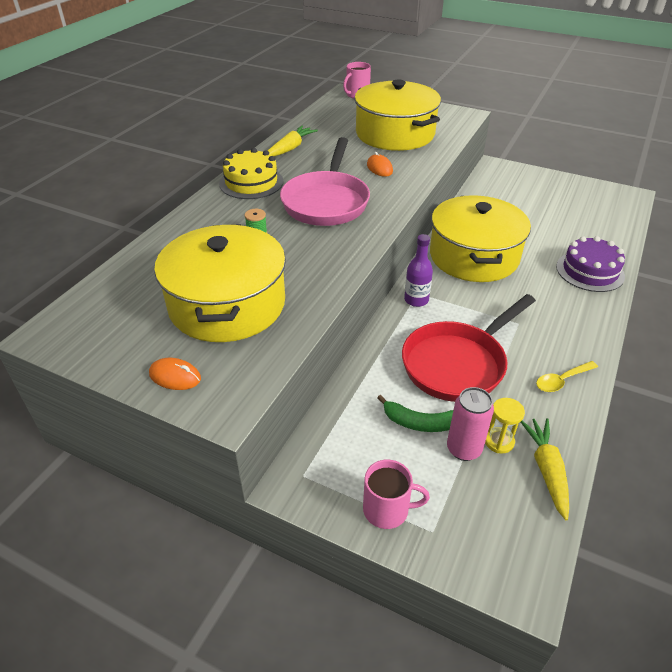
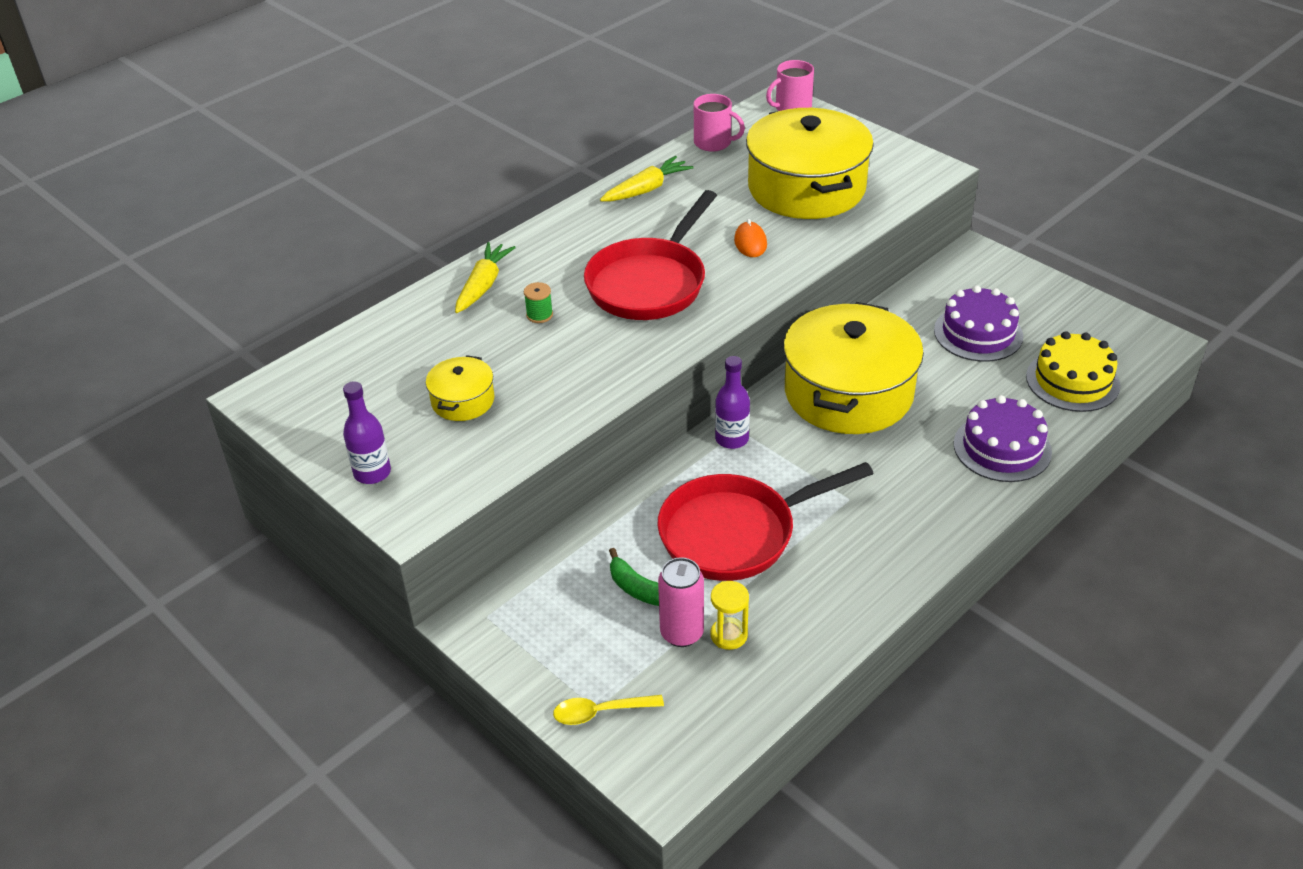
camera: 20 degrees right, 0 degrees up
orange mouse [149,358,201,390] -> purple bottle [343,381,391,484]
yellow pot [154,224,286,342] -> yellow pot [426,355,494,421], size x0.45
yellow cake [219,148,283,199] -> yellow cake moved to [1026,331,1120,412]
pink pan [280,137,370,226] -> red pan [584,190,717,320]
pink mug [363,459,430,529] -> pink mug moved to [694,94,745,152]
yellow carrot [521,418,569,520] -> yellow carrot moved to [455,242,516,313]
yellow spoon [536,361,598,392] -> yellow spoon moved to [553,695,664,725]
none -> purple cake [934,285,1023,362]

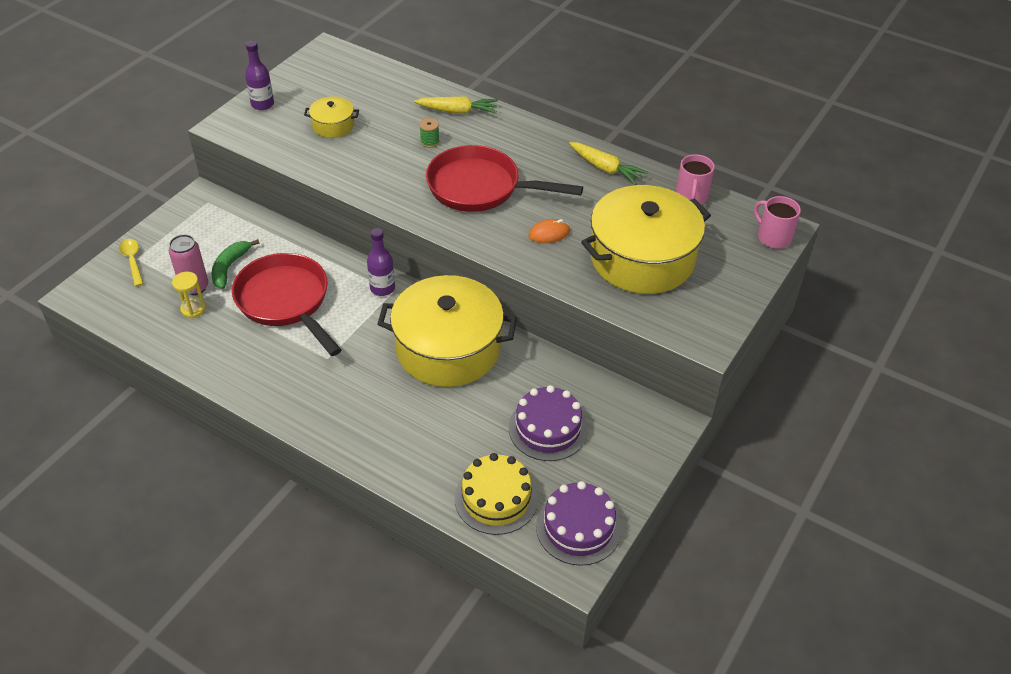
camera: 75 degrees right, 5 degrees up
purple cake [954,395,1052,482] -> purple cake moved to [536,481,621,566]

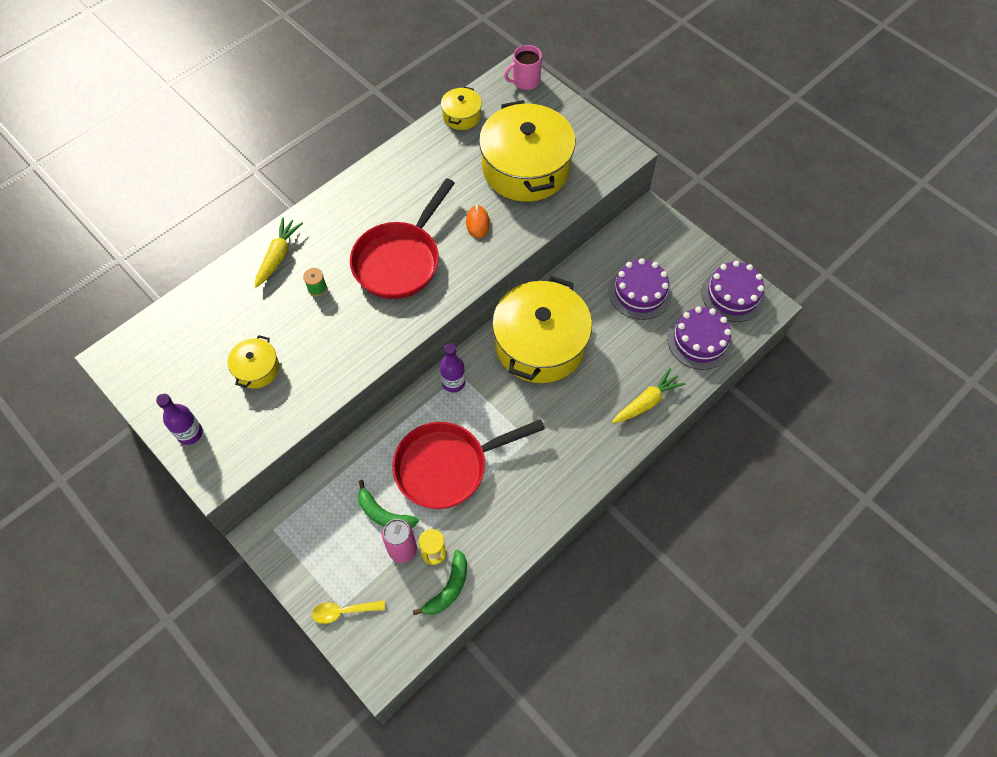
camera: 75 degrees left, 15 degrees up
yellow cake [455,453,538,535] -> purple cake [667,307,733,370]
yellow carrot [569,142,648,185] -> yellow carrot moved to [612,368,686,424]
pink mug [676,154,715,204] -> yellow pot [441,87,482,130]
none -> green banana [413,550,467,615]

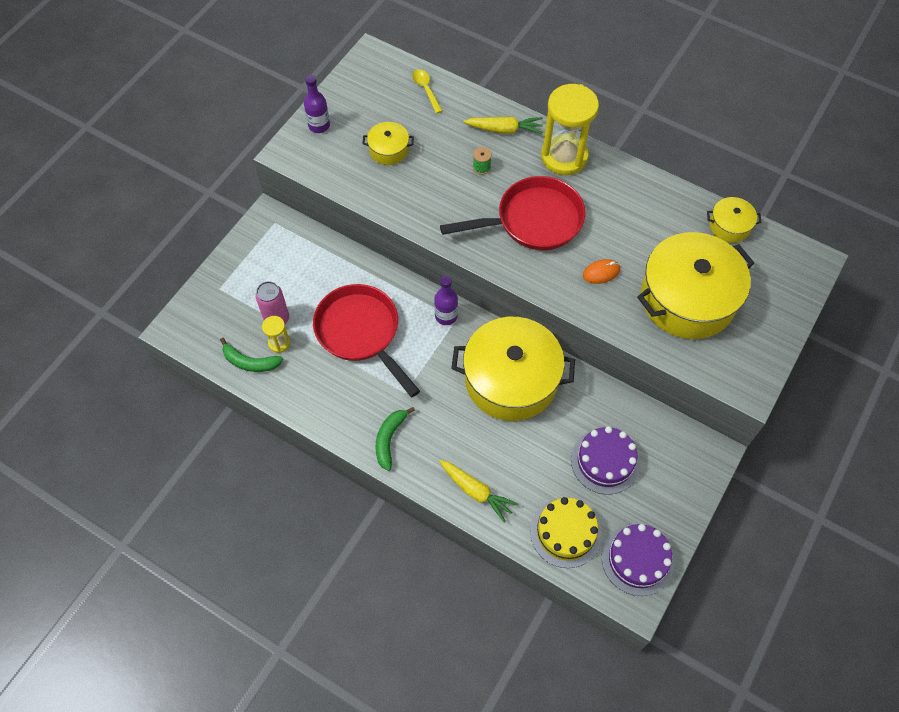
camera: 75 degrees right, 0 degrees up
yellow spoon [312,600,385,624] -> yellow spoon moved to [412,69,443,114]
red pan [350,178,455,299] -> red pan turned 150 degrees clockwise [440,176,585,250]
green banana [358,480,419,528] -> green banana moved to [375,407,415,471]
pink mug [504,45,542,90] -> none
purple cake [667,307,733,370] -> yellow cake [530,497,602,568]
none -> yellow hourglass [541,84,599,175]

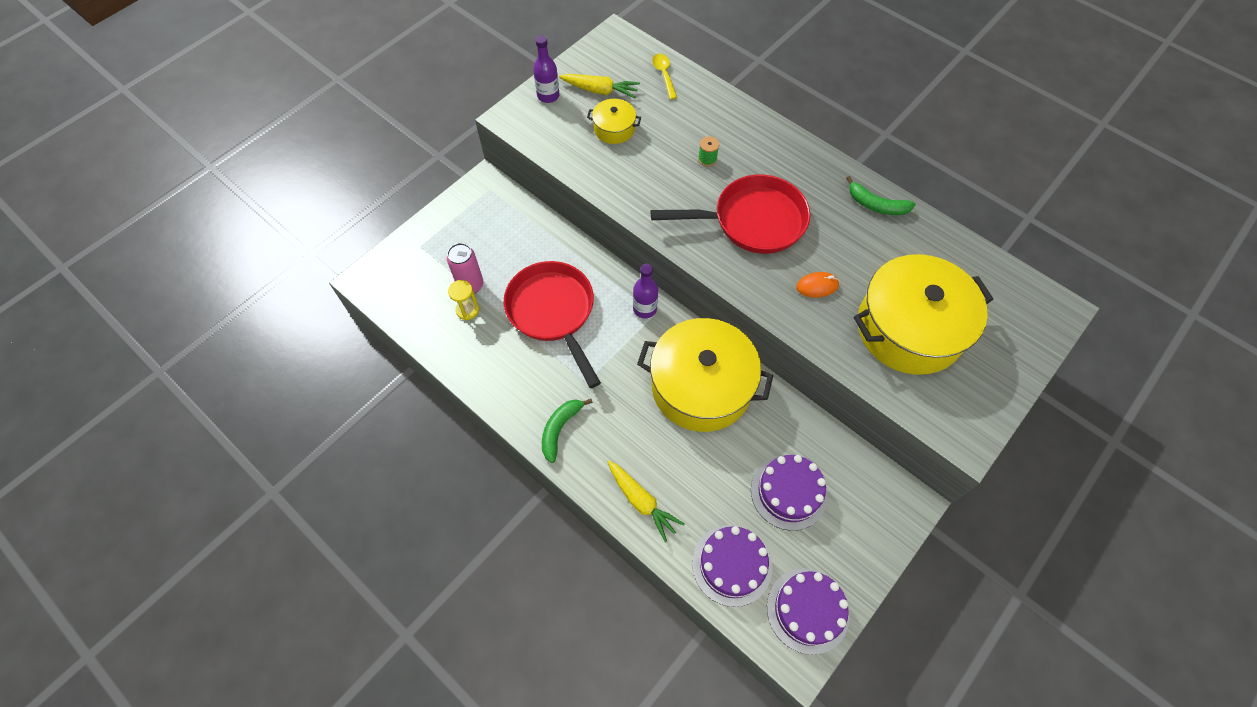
camera: 10 degrees right, 0 degrees up
green banana [220,338,283,372] -> green banana moved to [846,176,916,215]
yellow carrot [464,116,543,134] -> yellow carrot moved to [559,74,640,99]
yellow cake [530,497,602,568] -> purple cake [692,525,772,607]
yellow hourglass [541,84,599,175] -> none
yellow pot [707,197,762,243] -> none

